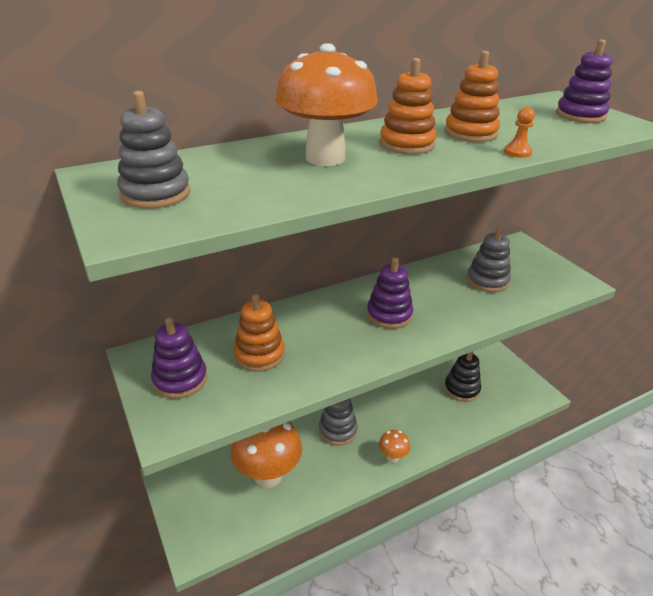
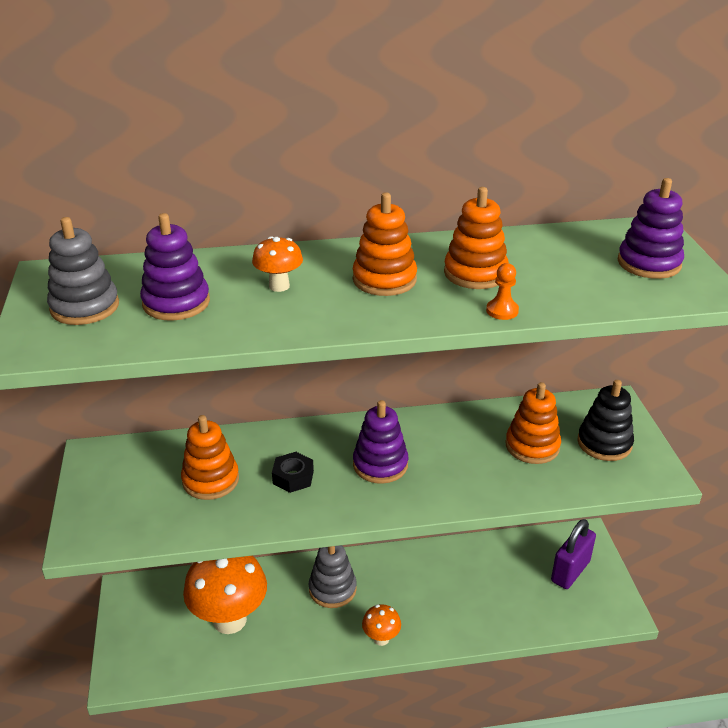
camera: 20 degrees right, 0 degrees up
purple stacking toy [151,317,207,399] -> purple stacking toy moved to [140,213,210,321]
orange mushroom [275,43,378,166] -> orange mushroom [252,236,303,292], size x0.47
black stacking toy [444,352,481,402] -> black stacking toy moved to [577,380,634,461]
grey stacking toy [467,227,511,292] -> orange stacking toy [506,382,561,464]
none -> black nut [272,452,314,493]
none -> purple padlock [551,519,596,589]

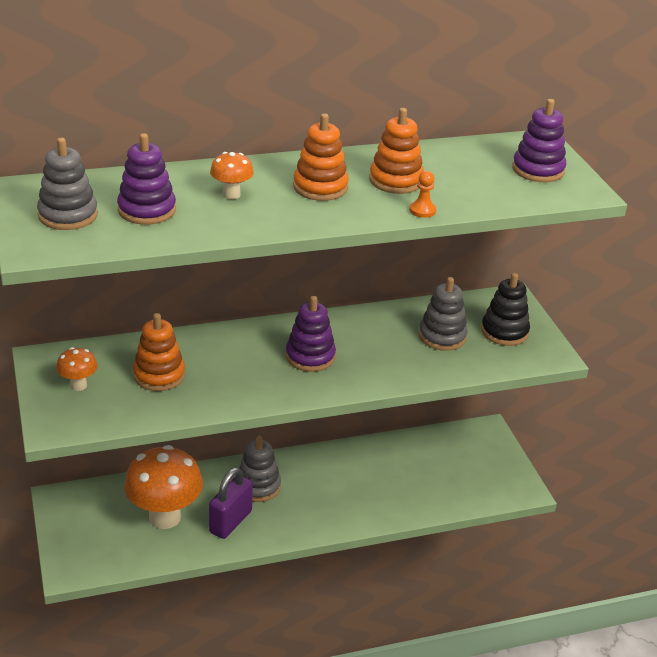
camera: 10 degrees left, 0 degrees up
black nut [272,452,314,493] -> none
orange mushroom [362,604,401,646] -> orange mushroom moved to [56,347,98,391]
orange stacking toy [506,382,561,464] -> grey stacking toy [419,277,468,351]
purple padlock [551,519,596,589] -> purple padlock moved to [209,467,253,539]

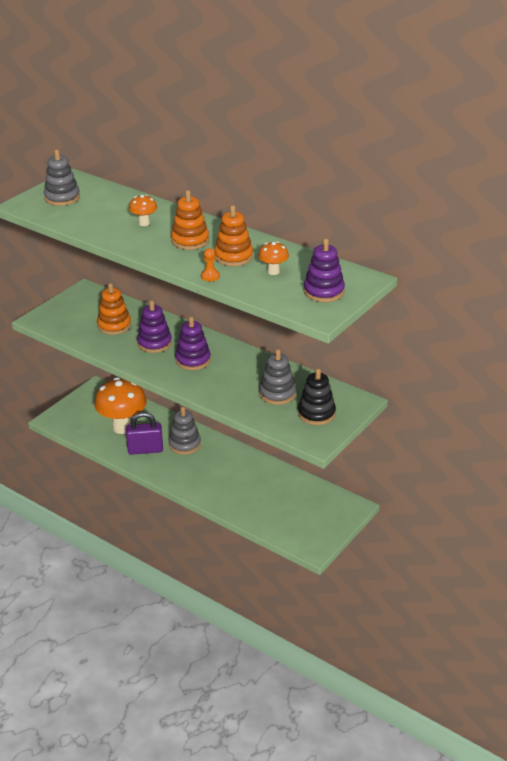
camera: 55 degrees right, 0 degrees up
orange mushroom [56,347,98,391] -> orange mushroom moved to [258,241,289,275]
purple stacking toy [117,133,176,225] -> purple stacking toy moved to [137,300,172,353]

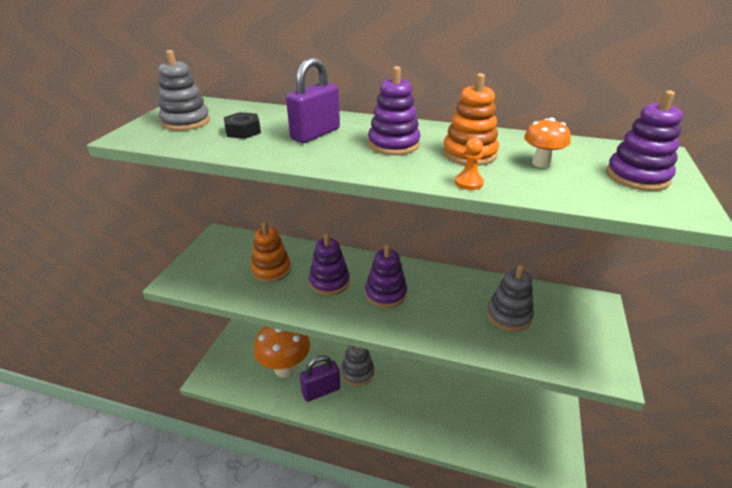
camera: 20 degrees left, 0 degrees up
orange mushroom [129,195,157,226] -> purple padlock [286,58,340,143]
orange stacking toy [171,190,209,250] -> purple stacking toy [368,66,420,155]
black stacking toy [298,368,336,425] -> none
none -> black nut [224,112,261,139]

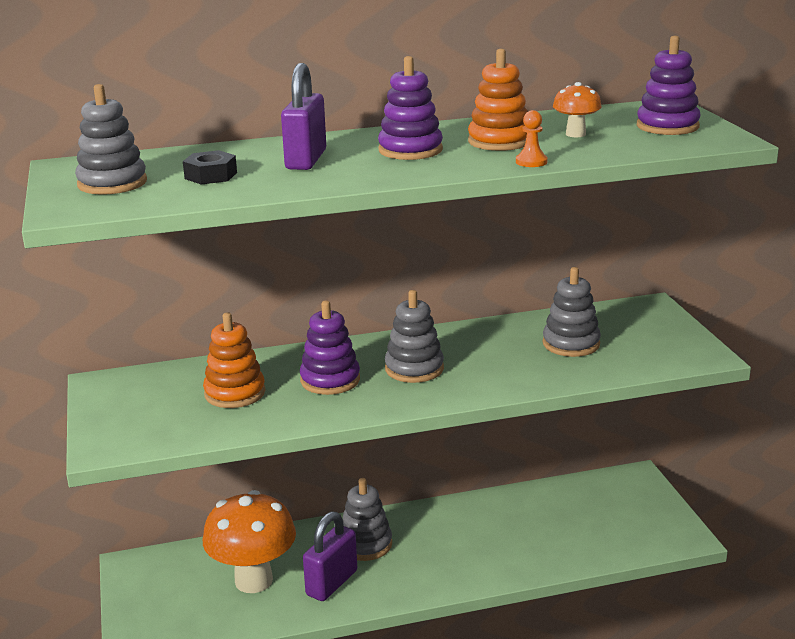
camera: 30 degrees left, 10 degrees down
purple stacking toy [365,244,407,308] -> grey stacking toy [385,290,444,383]

